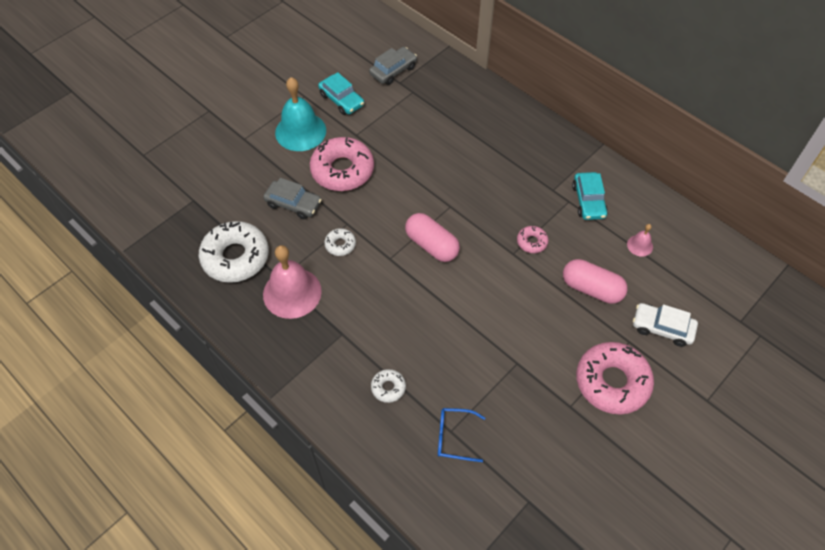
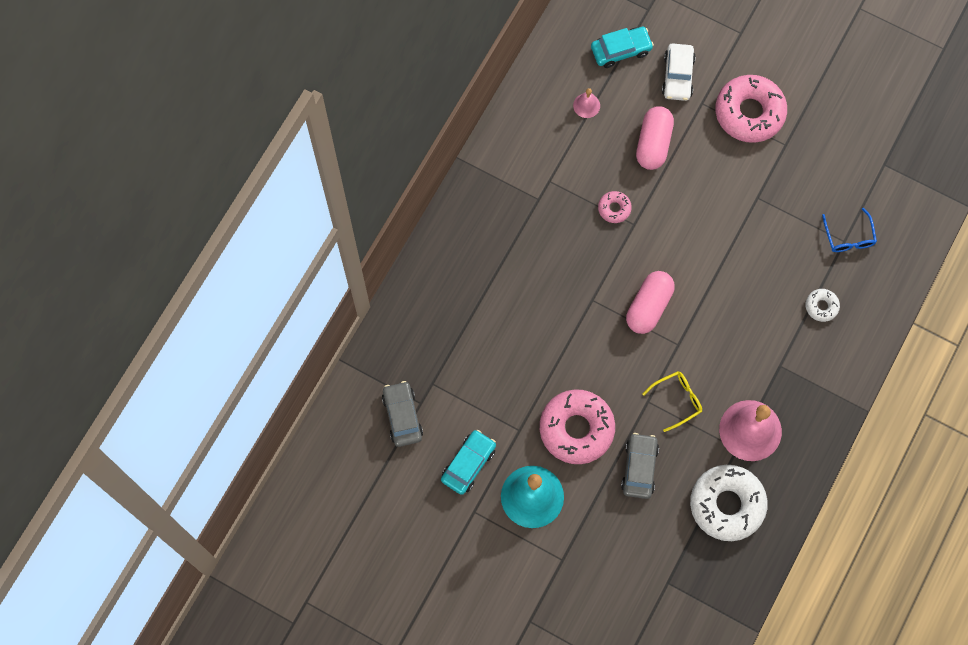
camera: 105 degrees left, 15 degrees up
white donut [324,228,356,256] -> yellow glasses [642,371,702,432]
grey car [369,47,417,85] -> grey car turned 45 degrees clockwise [382,381,423,447]
turquoise car [572,172,608,220] -> turquoise car moved to [591,27,654,68]

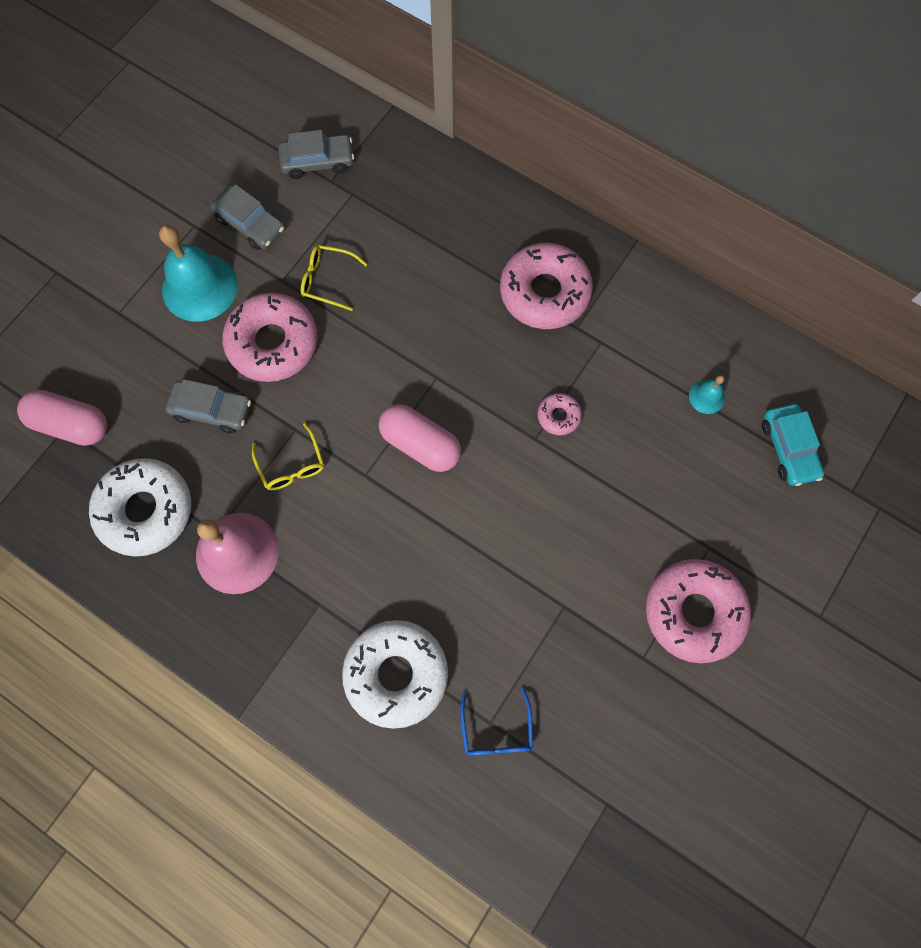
camera: 95 degrees right, 0 degrees up
turquoise car [441,430,496,495] -> grey car [211,184,285,250]
pink bell [573,88,600,118] -> turquoise bell [689,375,725,414]
pink capsule [636,106,674,170] -> pink capsule moved to [17,390,107,446]
white car [662,43,696,101] -> none
white donut [806,289,840,322] -> white donut [342,620,448,729], size x2.17
blue glasses [822,208,877,252] -> blue glasses turned 90 degrees counterclockwise [460,687,533,756]
none -> yellow glasses [301,245,368,311]
none -> pink donut [500,243,593,329]

